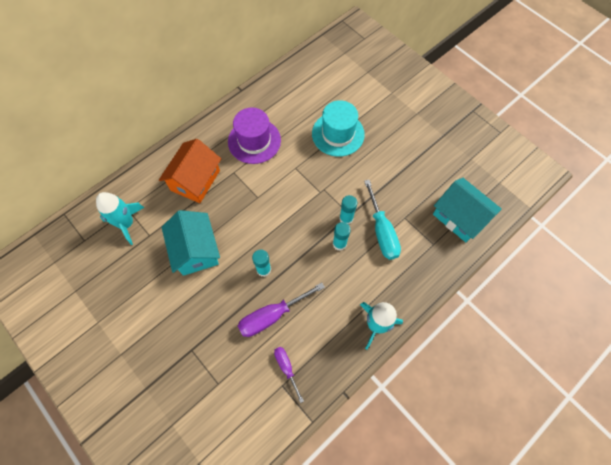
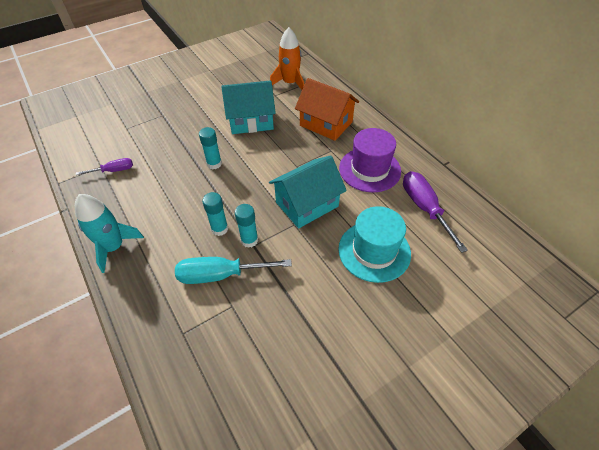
camera: 100 degrees right, 15 degrees down
turquoise rocket [96,192,144,245] -> orange rocket [270,27,304,90]
purple screwdriver [238,282,325,337] -> purple screwdriver moved to [403,171,468,253]
turquoise house [433,178,502,242] -> turquoise house moved to [269,155,347,229]

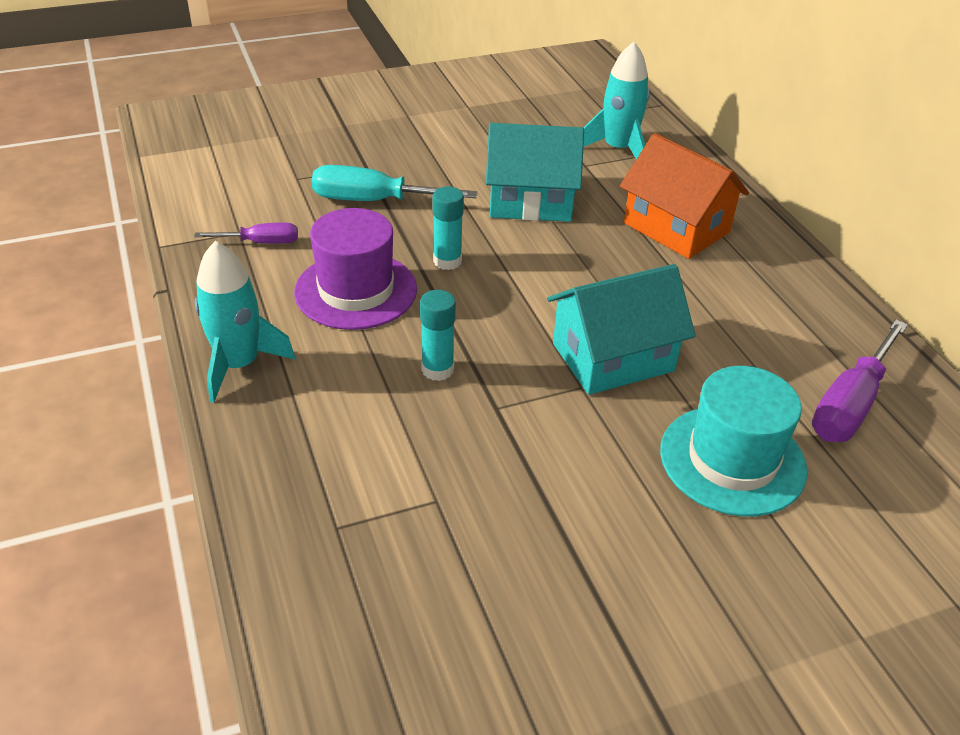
camera: 10 degrees right, 10 degrees down
turquoise screwdriver [175,257,292,284] -> turquoise screwdriver moved to [312,165,478,201]
turquoise glue stick [235,204,258,248] -> none
orange rocket [270,27,304,90] -> turquoise rocket [583,42,650,159]
purple hat [339,128,401,192] -> purple hat moved to [294,208,417,330]
purple screwdriver [403,171,468,253] -> purple screwdriver turned 135 degrees counterclockwise [812,319,908,442]

